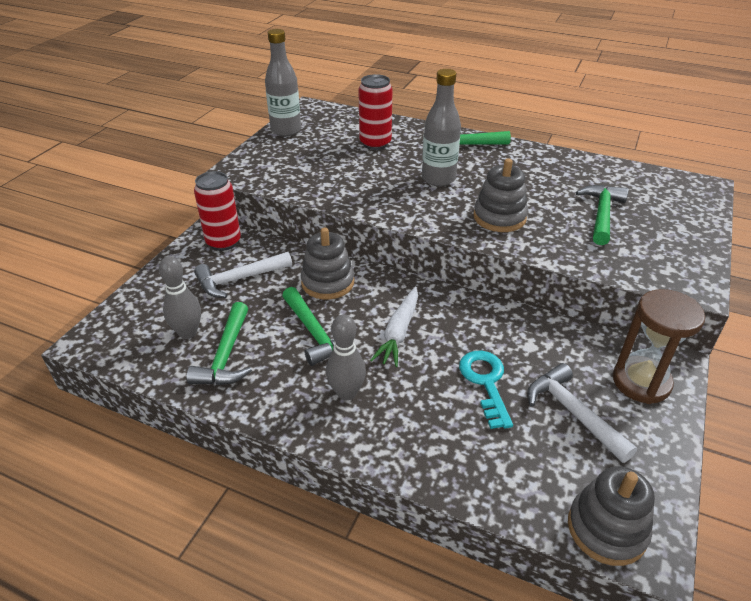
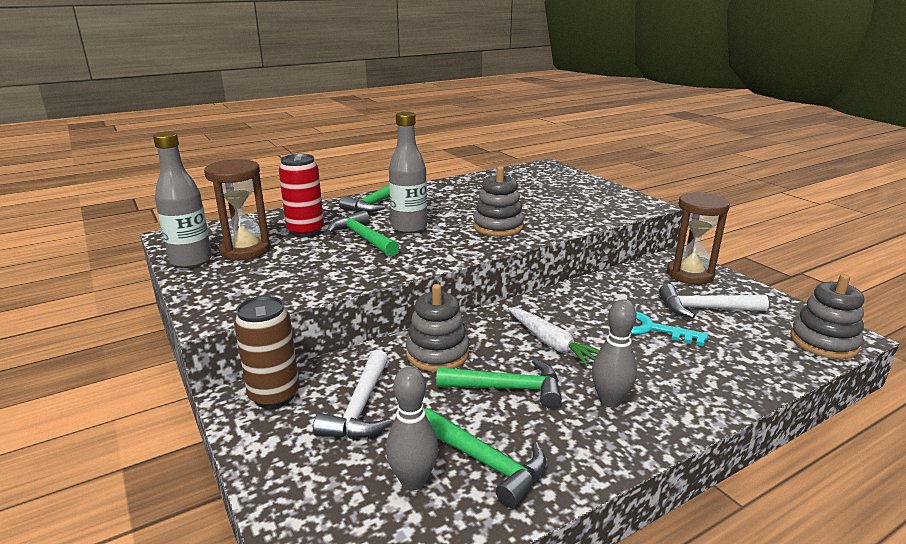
camera: 55 degrees left, 15 degrees down
red can [194,171,241,251] -> brown can [234,296,299,409]
green hammer [576,185,629,245] -> green hammer moved to [327,210,399,257]
none -> brown hourglass [204,159,271,260]

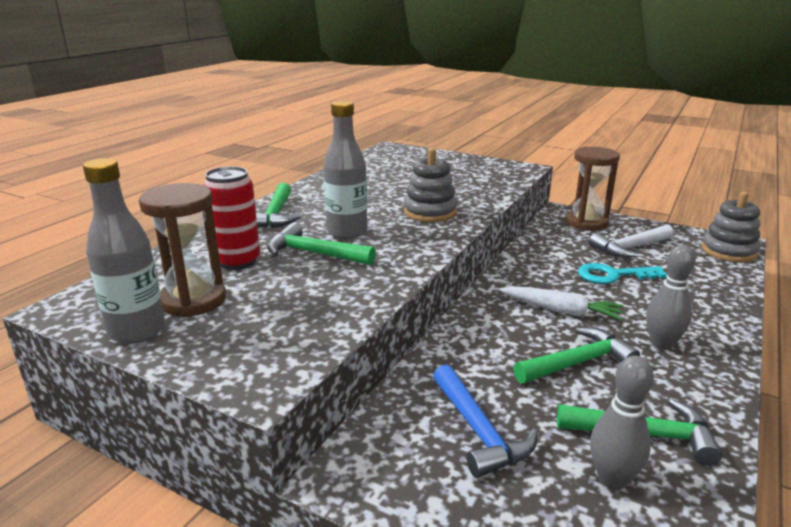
camera: 30 degrees left, 0 degrees up
brown can [234,296,299,409] -> none
white hammer [313,349,392,439] -> blue hammer [433,365,538,478]
grey stacking toy [406,284,469,372] -> none

